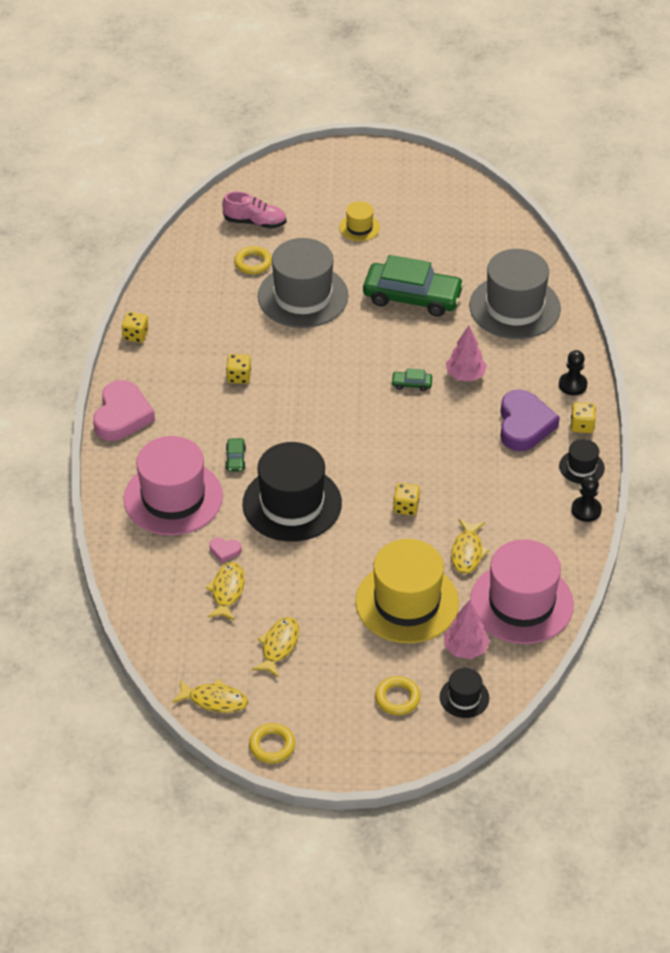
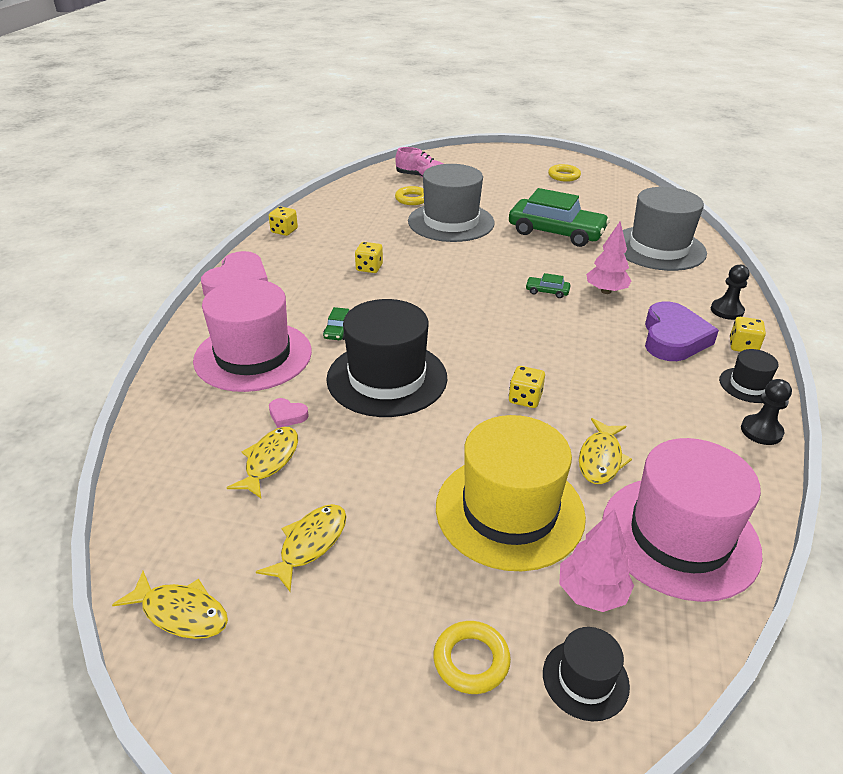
camera: 10 degrees right, 10 degrees down
yellow ring [249,723,295,763] -> yellow ring moved to [548,164,581,182]
yellow hat [339,201,380,241] -> none

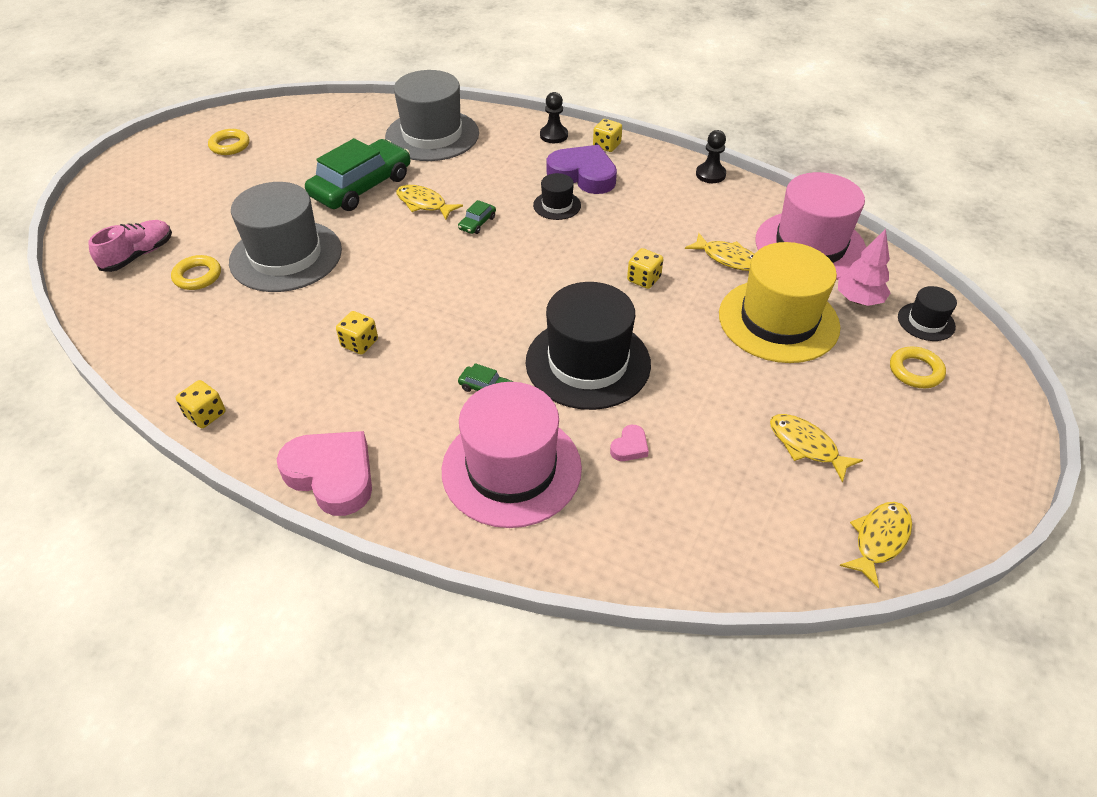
camera: 75 degrees left, 10 degrees up
yellow fish [227,427,298,498] -> yellow fish moved to [396,185,463,220]
pink tree [586,222,632,294] -> none
black hat [719,349,779,403] -> black hat moved to [533,173,581,220]

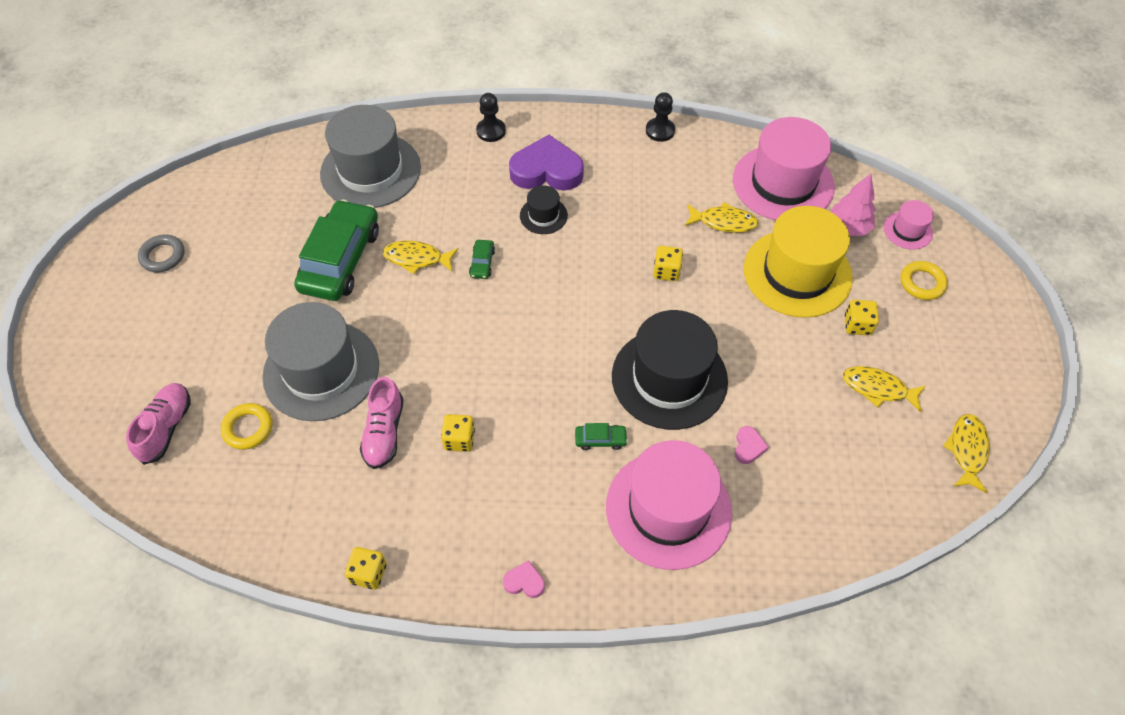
camera: 25 degrees left, 10 degrees up
yellow ring [208,129,250,155] -> grey ring [138,234,185,272]
pink heart [277,431,372,516] -> pink heart [503,560,545,598], size x0.43
yellow dice [593,119,622,152] -> yellow dice moved to [845,300,879,335]
black hat [898,286,957,341] -> pink hat [884,200,934,250]
none -> pink shoe [360,377,404,469]

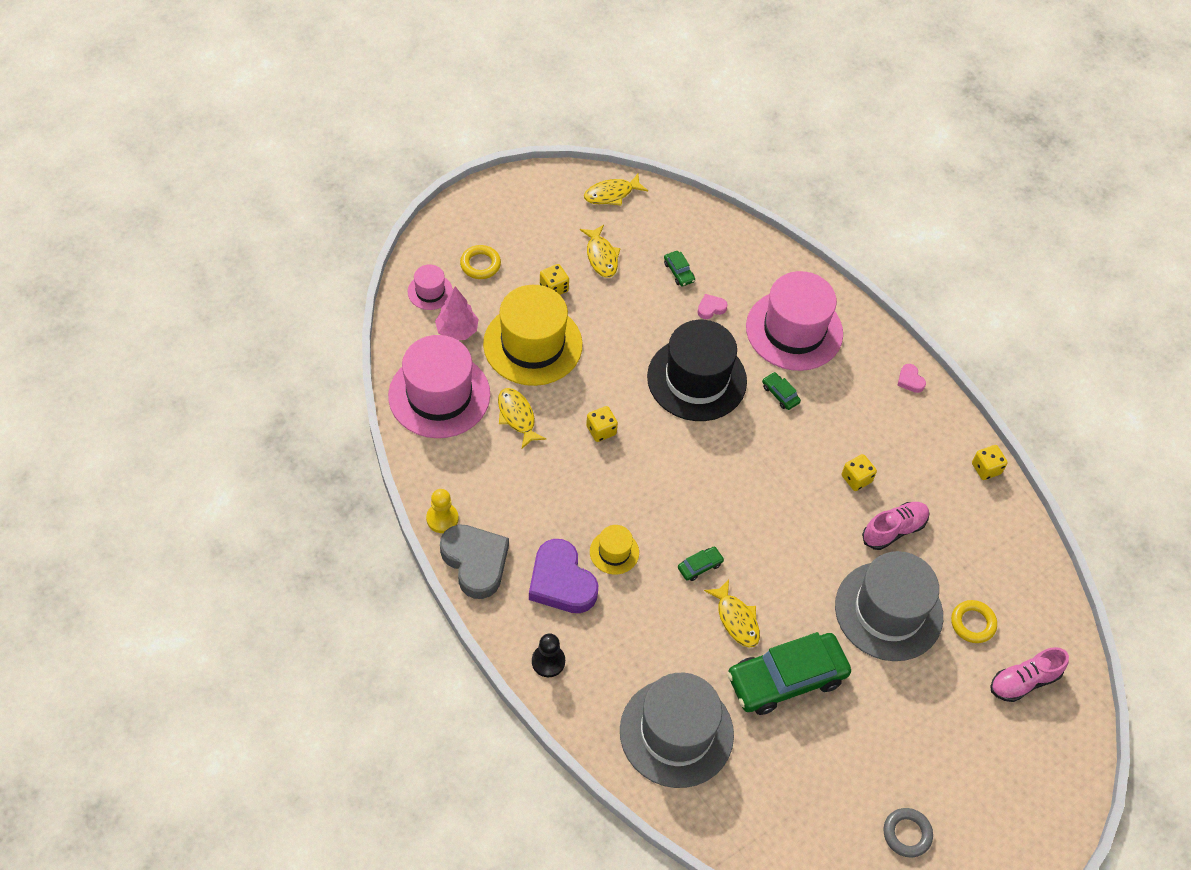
camera: 130 degrees left, 0 degrees up
black hat [520,185,568,234] -> yellow hat [590,525,639,574]
black pawn [646,92,675,142] -> yellow pawn [426,489,459,533]
none -> grey heart [440,524,509,599]
none -> green car [664,251,695,286]

